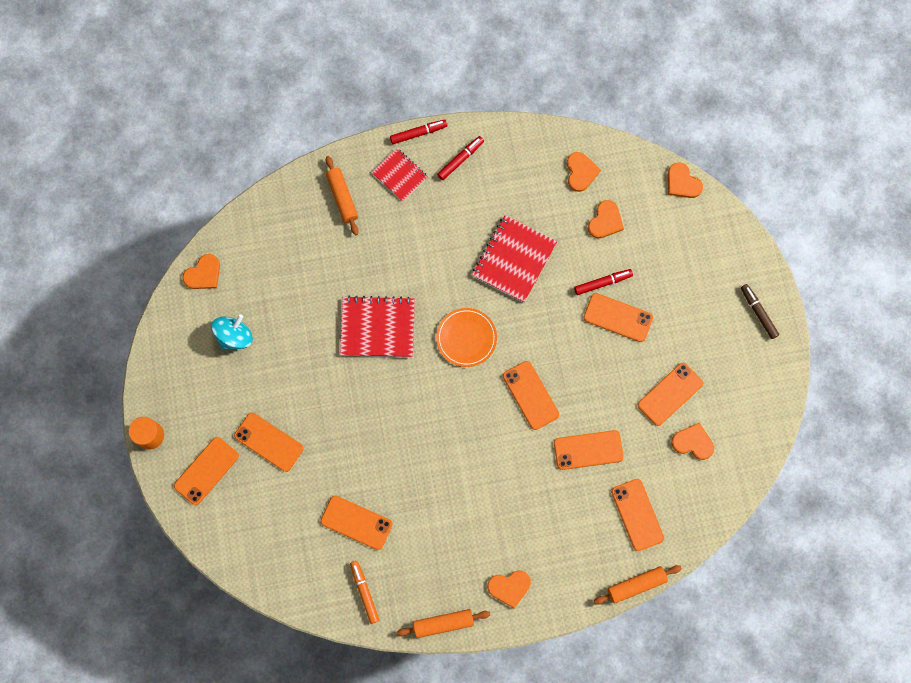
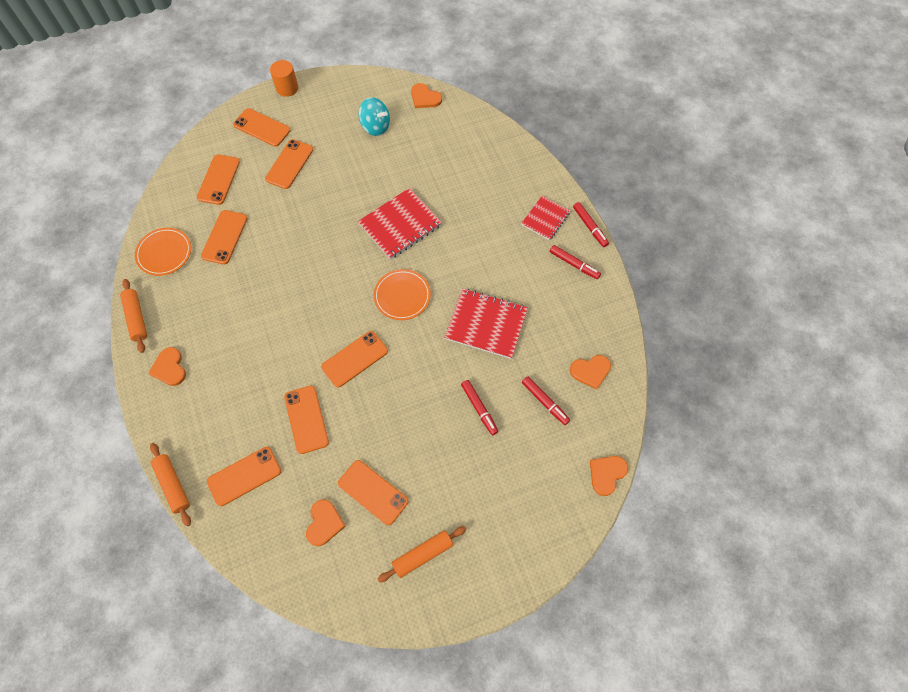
camera: 80 degrees right, 10 degrees down
orange rolling pin [326,156,359,235] -> orange rolling pin moved to [378,526,466,582]
red notebook [340,295,415,357] -> red notebook turned 60 degrees clockwise [358,188,442,259]
orange marker [350,561,379,624] -> orange plate [135,228,191,276]
orange phone [583,293,653,342] -> orange phone moved to [197,155,240,205]
orange heart [588,200,624,238] -> red marker [522,377,570,425]
brown marker [741,284,779,339] -> none

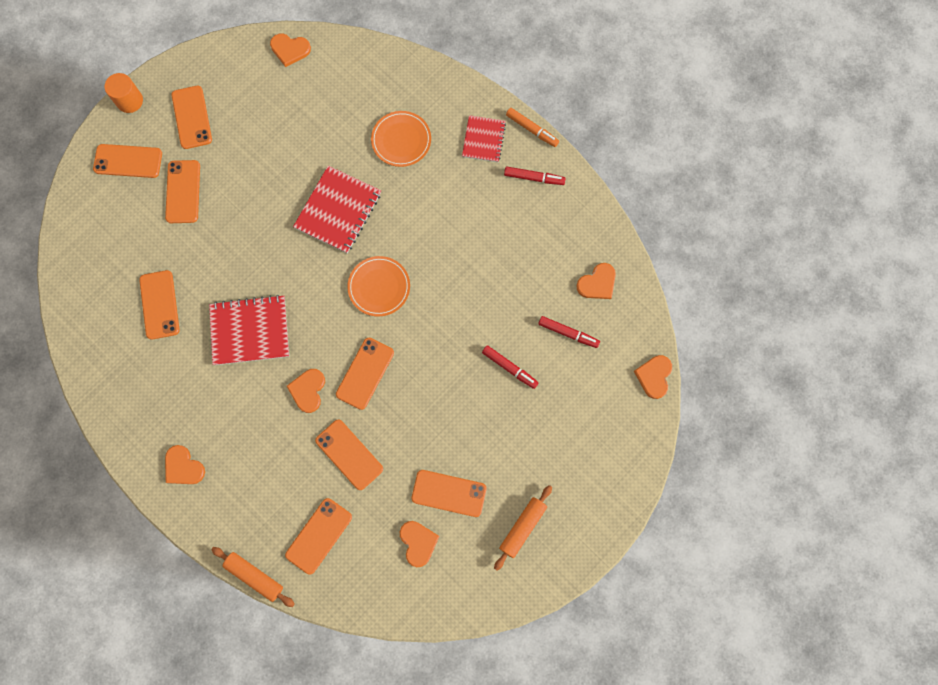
camera: 25 degrees left, 10 degrees up
orange rolling pin [120,279,147,353] -> none
orange plate [135,228,191,276] -> orange plate moved to [371,111,431,167]
orange phone [197,155,240,205] -> orange phone moved to [172,86,212,149]
turquoise spinning top [359,97,390,136] -> none
red notebook [445,288,528,359] -> red notebook moved to [209,295,289,365]
red marker [573,202,609,247] -> orange marker [506,108,559,147]
none -> orange heart [287,369,325,413]

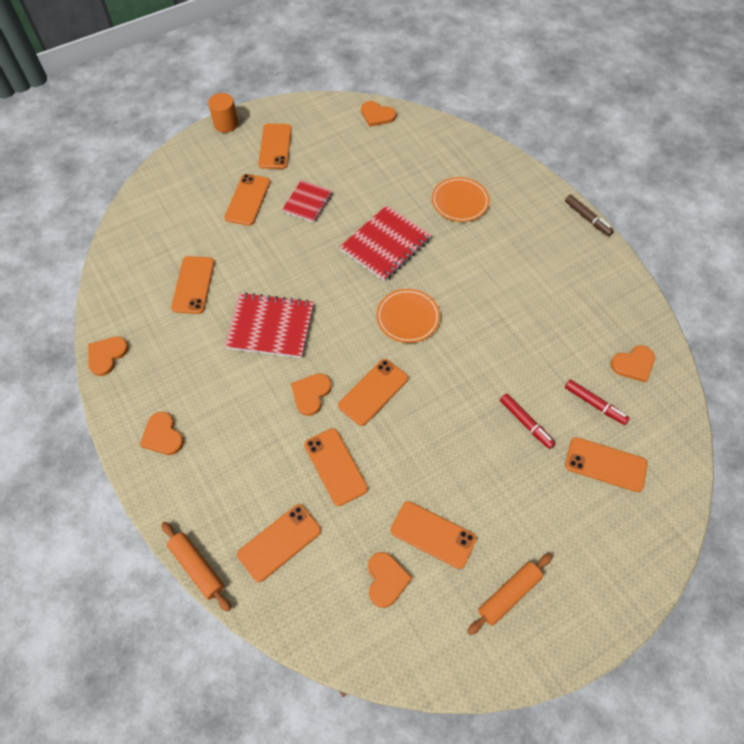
camera: 15 degrees right, 15 degrees down
orange phone [93,144,162,178] -> orange phone moved to [565,437,648,492]
red notebook [462,115,506,162] -> red notebook moved to [282,180,333,223]
red marker [504,166,566,185] -> none
orange marker [506,108,559,147] -> brown marker [565,195,614,236]
orange heart [634,355,672,399] -> orange heart moved to [88,336,129,376]

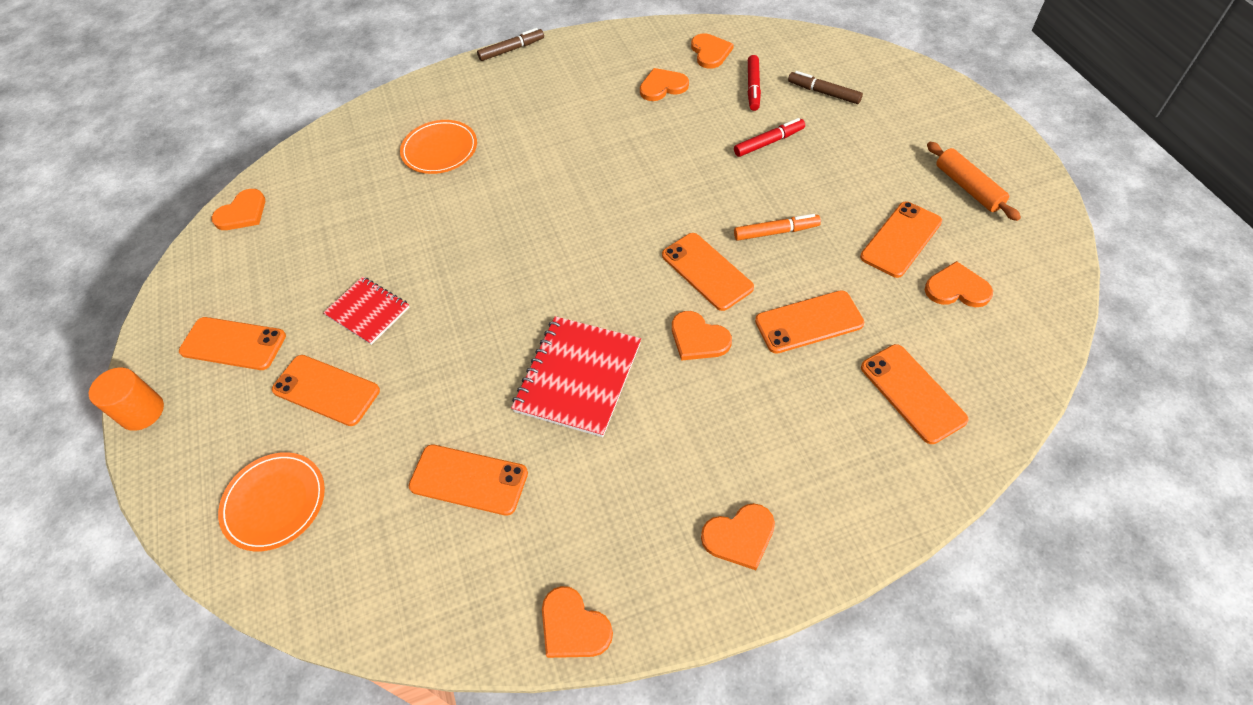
camera: 75 degrees left, 5 degrees down
orange rolling pin [161,522,231,612] -> none
red notebook [340,205,432,281] -> none
orange plate [376,289,440,343] -> orange plate moved to [218,452,325,551]
red marker [565,380,630,425] -> red marker turned 135 degrees clockwise [748,55,761,111]
orange phone [565,437,648,492] -> brown marker [788,71,863,104]
none -> orange heart [640,68,689,101]
none -> orange marker [734,214,821,241]

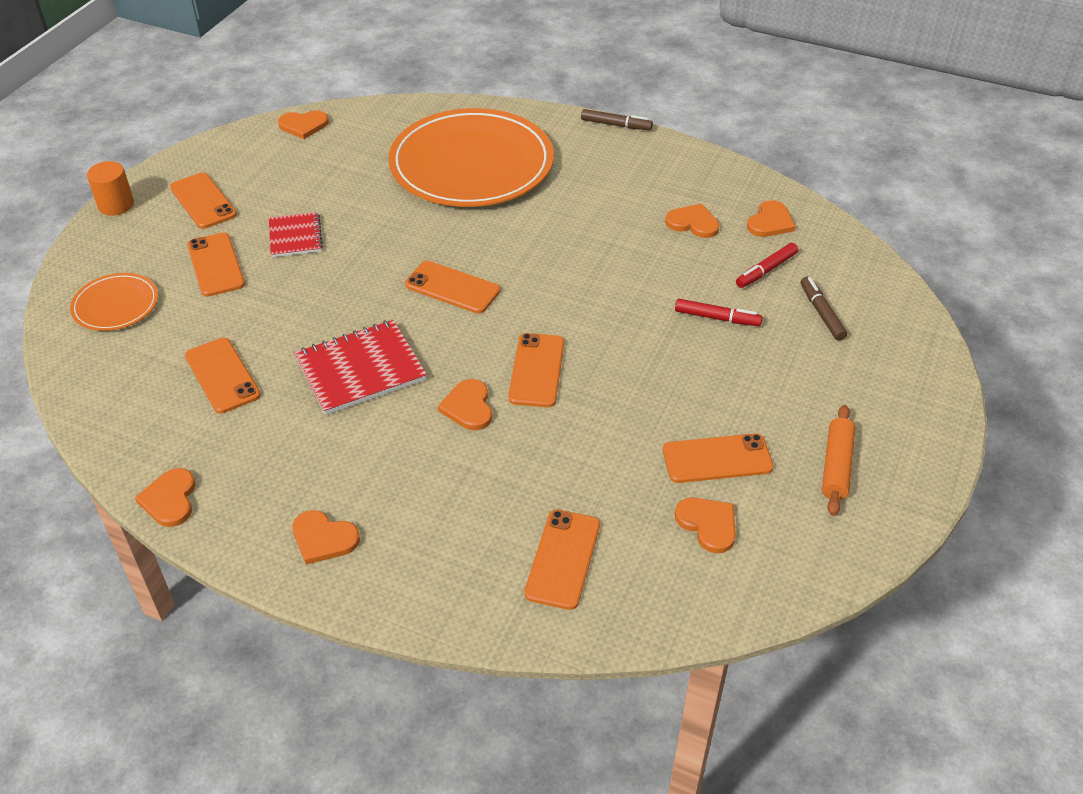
camera: 40 degrees right, 10 degrees down
orange plate [400,120,477,174] -> orange plate [388,108,554,207], size x2.20
orange marker [734,214,821,241] -> none
orange phone [755,290,864,354] -> orange phone moved to [405,261,500,313]

